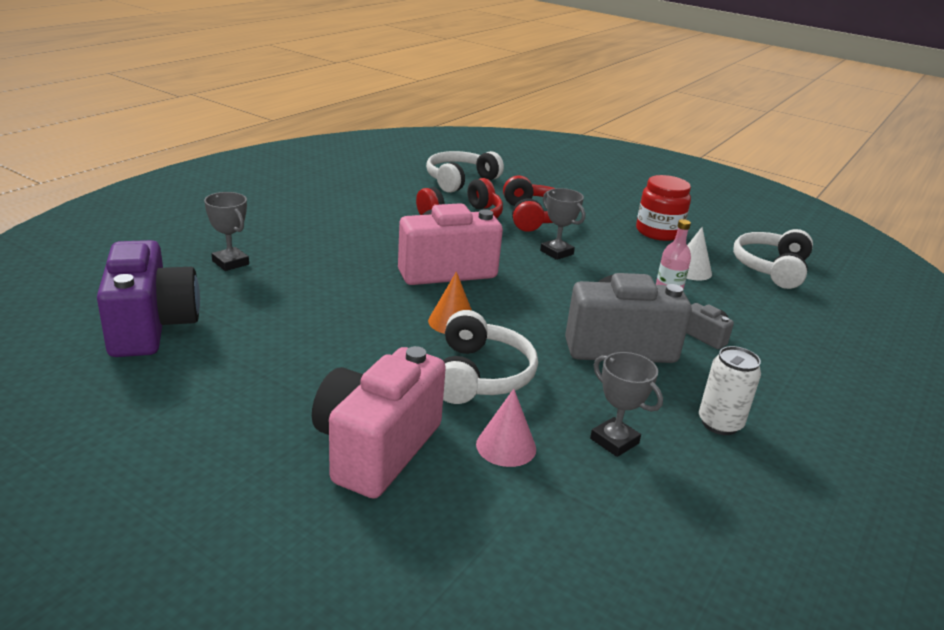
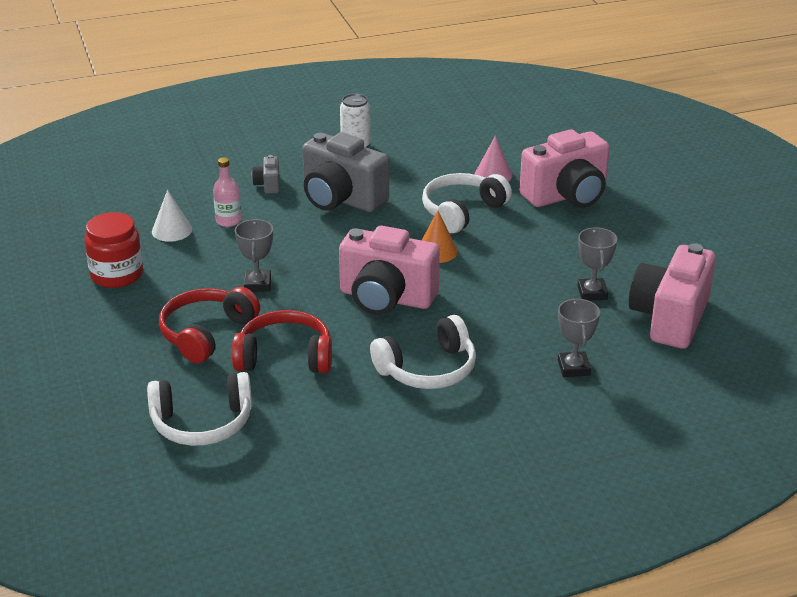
camera: 140 degrees left, 5 degrees up
purple camera [97,240,200,357] -> pink camera [629,243,716,349]
grey trophy [590,352,663,457] -> grey trophy moved to [578,227,617,301]
white headphones [733,229,813,289] -> white headphones moved to [370,315,476,389]

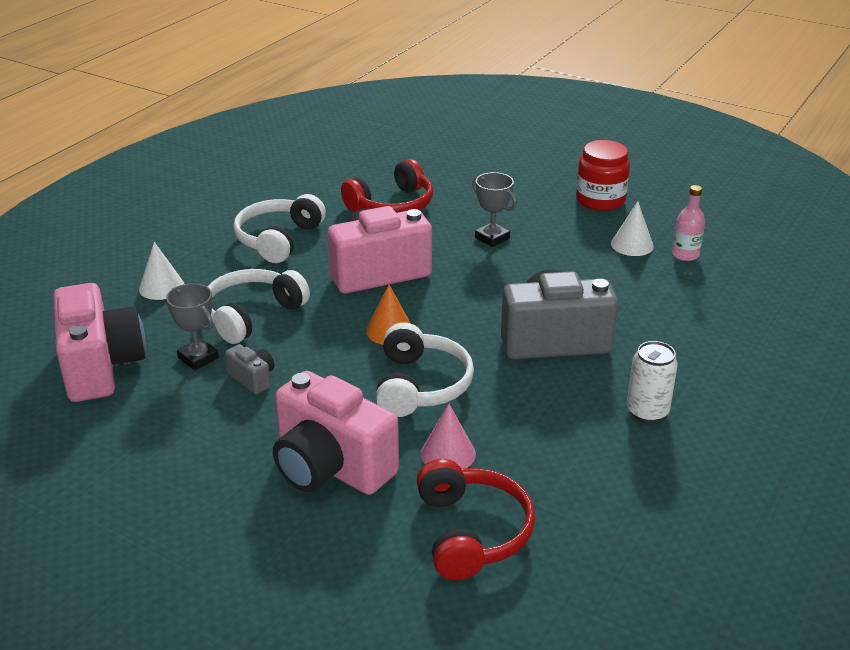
camera: 140 degrees right, 0 degrees up
white headphones [147,372,252,446] -> white headphones moved to [208,269,310,344]
red headphones [159,287,260,363] -> red headphones moved to [416,459,535,580]
pink bottle [213,157,241,227] -> pink bottle moved to [672,185,705,261]
grey camera [252,155,280,194] -> grey camera moved to [225,344,275,394]
pink camera [520,129,610,208] -> pink camera turned 75 degrees counterclockwise [273,371,399,495]
grey trophy [558,298,600,377] -> white cone [139,242,184,300]

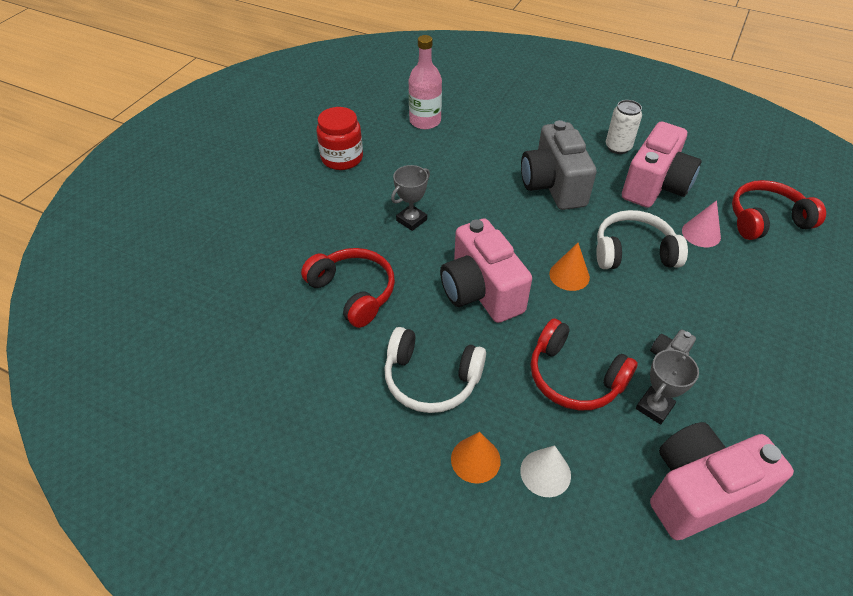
camera: 95 degrees left, 15 degrees up
white headphones [208,269,310,344] -> red headphones [531,318,638,410]
pink camera [273,371,399,495] -> pink camera moved to [622,122,702,208]
white cone [611,201,654,256] -> none
pink bottle [672,185,705,261] -> pink bottle [409,35,442,129], size x1.57
none -> orange cone [451,432,501,484]

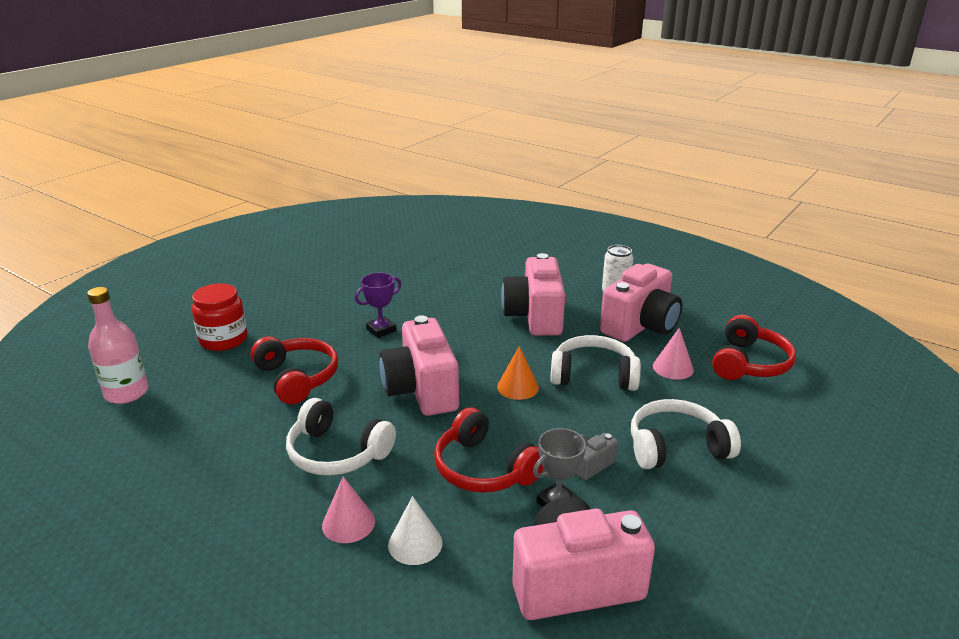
camera: 10 degrees right, 20 degrees down
red jar [317,107,363,170] -> red jar moved to [192,283,248,351]
grey trophy [391,165,430,231] -> purple trophy [355,273,401,338]
pink bottle [409,35,442,129] -> pink bottle moved to [87,287,148,404]
orange cone [451,432,501,484] -> pink cone [322,476,375,543]
grey camera [521,120,597,210] -> pink camera [501,253,565,336]
red headphones [732,180,826,240] -> red headphones turned 120 degrees clockwise [712,315,796,380]
none -> white headphones [631,399,741,469]

